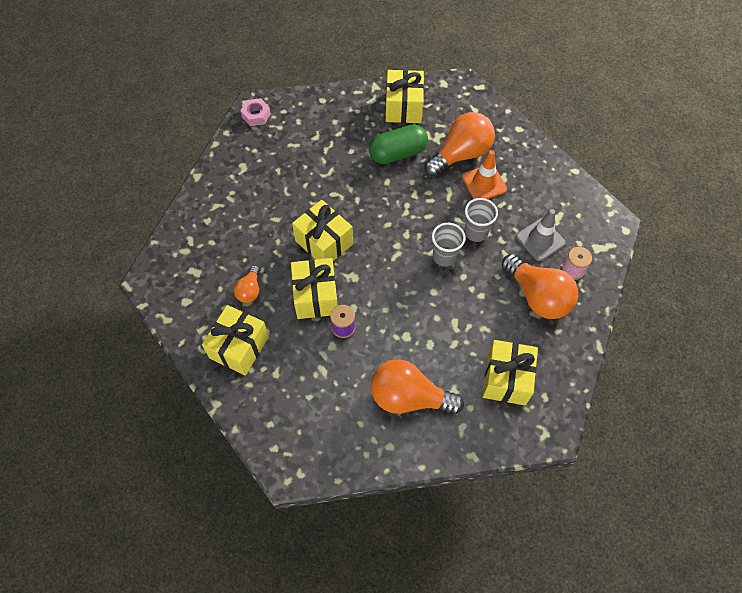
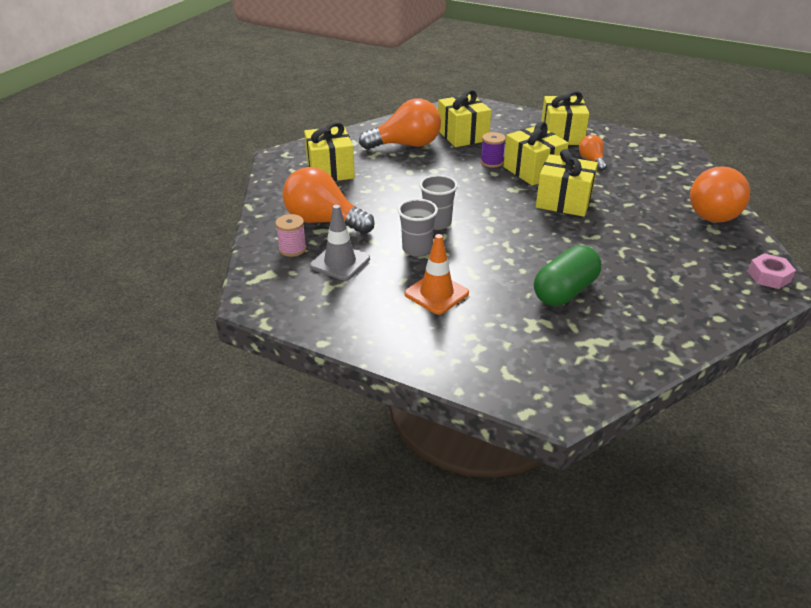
camera: 155 degrees right, 25 degrees down
yellow gift [386,70,424,123] -> yellow gift moved to [438,90,491,147]
orange light bulb [425,112,495,176] -> orange light bulb moved to [690,166,750,223]

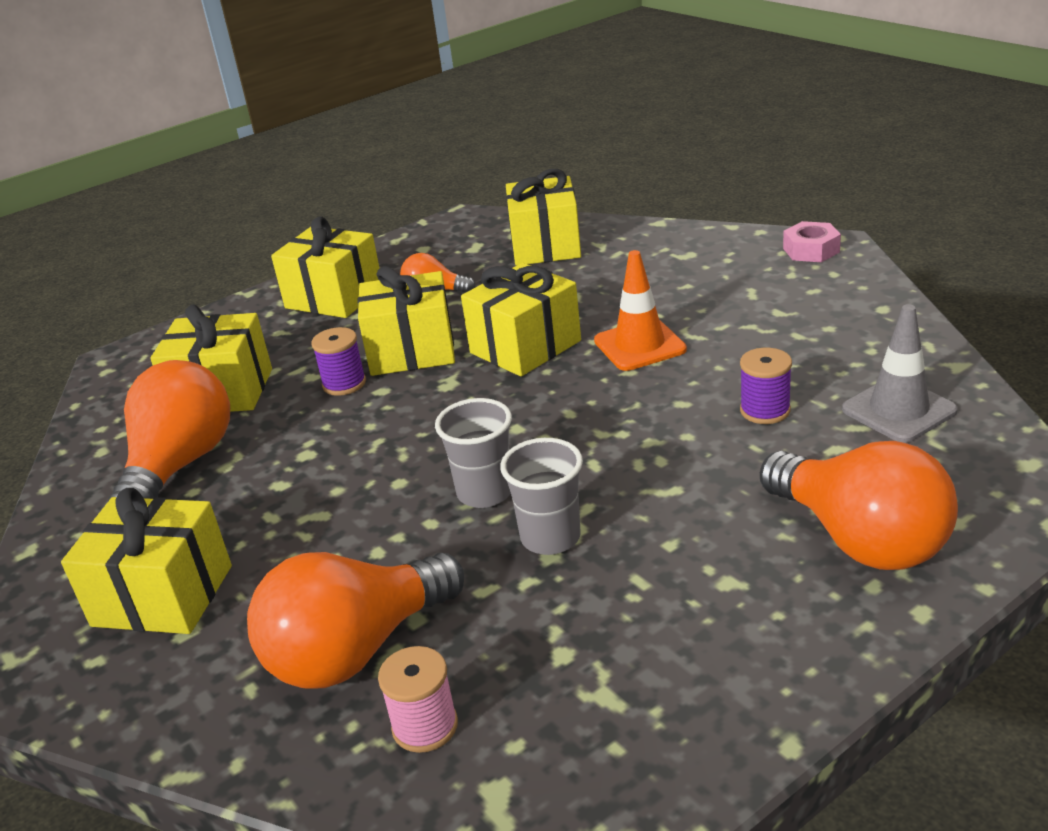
camera: 60 degrees left, 5 degrees down
grey traffic cone [310,205,370,281] -> grey traffic cone moved to [842,304,958,443]
orange traffic cone [405,234,469,315] -> orange traffic cone moved to [594,250,687,371]
green capsule [534,245,601,306] -> purple spool [740,348,792,424]
orange light bulb [690,166,750,223] -> orange light bulb moved to [760,441,958,570]
none -> yellow gift [506,169,581,266]

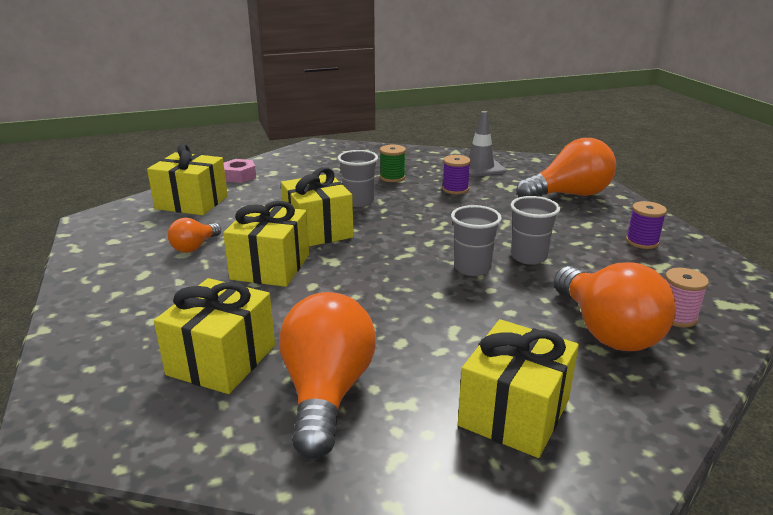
camera: 75 degrees left, 5 degrees down
orange light bulb [108,360,230,501] -> orange light bulb turned 60 degrees clockwise [279,292,376,459]
yellow gift [271,216,379,318] -> none
purple spool [311,327,366,396] -> purple spool moved to [626,201,667,249]
orange traffic cone [594,250,687,371] -> grey cup [337,150,378,207]
pink nut [783,221,841,262] -> pink nut moved to [224,159,256,183]
none -> green spool [380,145,406,182]

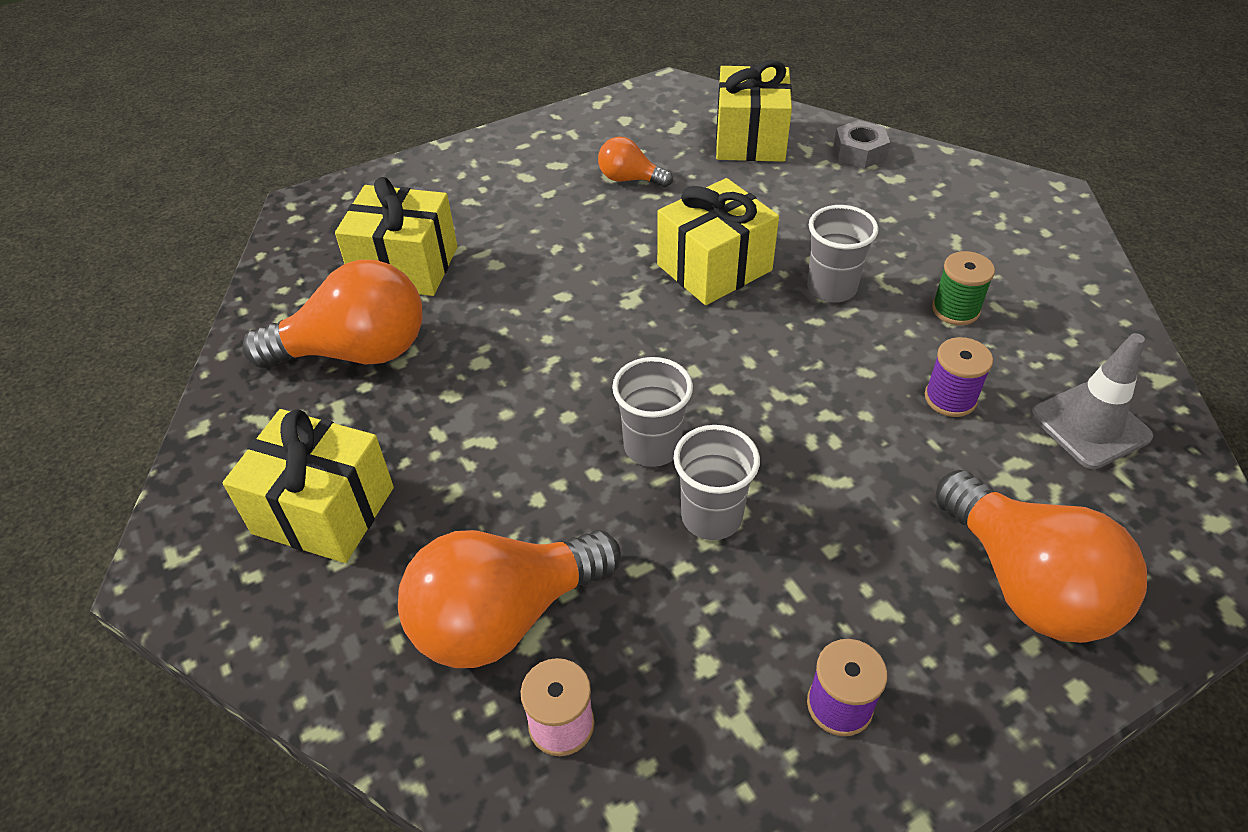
camera: 80 degrees right, 20 degrees up
yellow gift [223,201,309,287] -> none
pink nut [224,159,256,183] -> grey nut [834,120,890,168]

